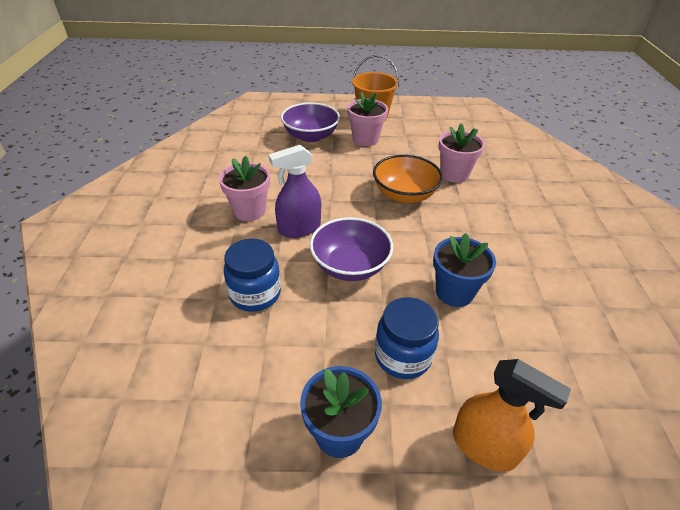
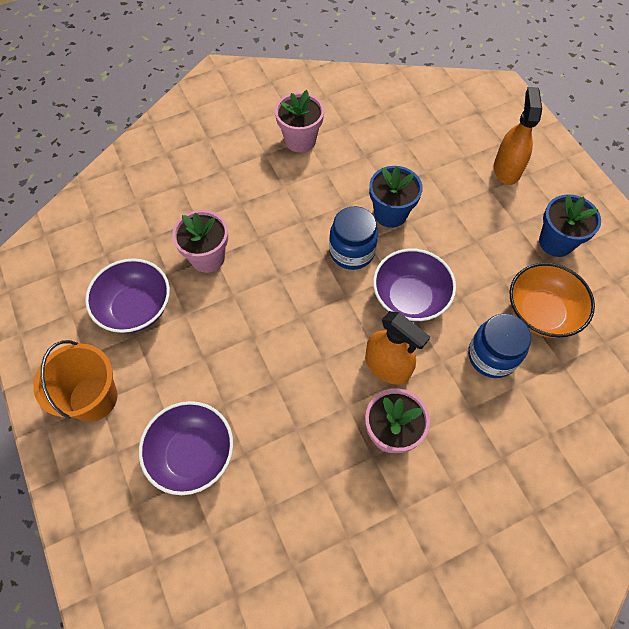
camera: 115 degrees left, 20 degrees up
purple spray bottle [269,145,321,238] -> orange spray bottle [365,311,430,385]
pink flower pot [347,92,388,146] -> pink flower pot moved to [275,90,324,153]
orange bowl [373,155,443,203] -> orange bowl moved to [510,263,595,338]
blue jar [375,297,439,379] -> blue jar moved to [329,206,378,270]
none -> purple bowl [85,258,170,333]

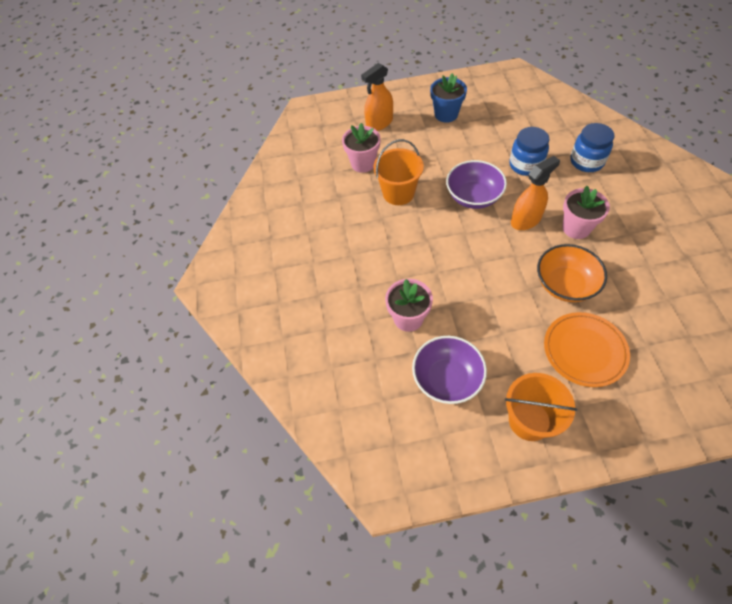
camera: 70 degrees left, 5 degrees down
purple bowl [139,401,233,495] -> orange plate [544,312,630,387]
pink flower pot [275,90,324,153] -> pink flower pot moved to [342,123,380,173]
blue jar [329,206,378,270] -> blue jar moved to [571,123,614,172]
blue flower pot [369,166,423,228] -> orange bucket [373,139,424,205]
orange spray bottle [494,87,542,185] -> orange spray bottle turned 60 degrees counterclockwise [361,63,393,131]
orange bowl [510,263,595,338] -> orange bowl moved to [537,244,607,302]

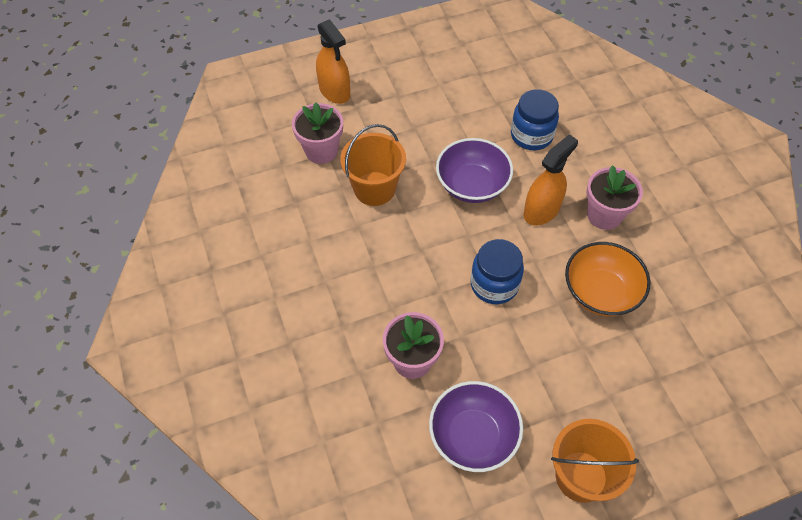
camera: 15 degrees left, 0 degrees up
orange spray bottle [361,63,393,131] -> orange spray bottle turned 75 degrees counterclockwise [316,19,350,104]
blue flower pot [430,73,467,123] -> none
orange plate [544,312,630,387] -> none
blue jar [571,123,614,172] -> blue jar moved to [471,239,524,304]

